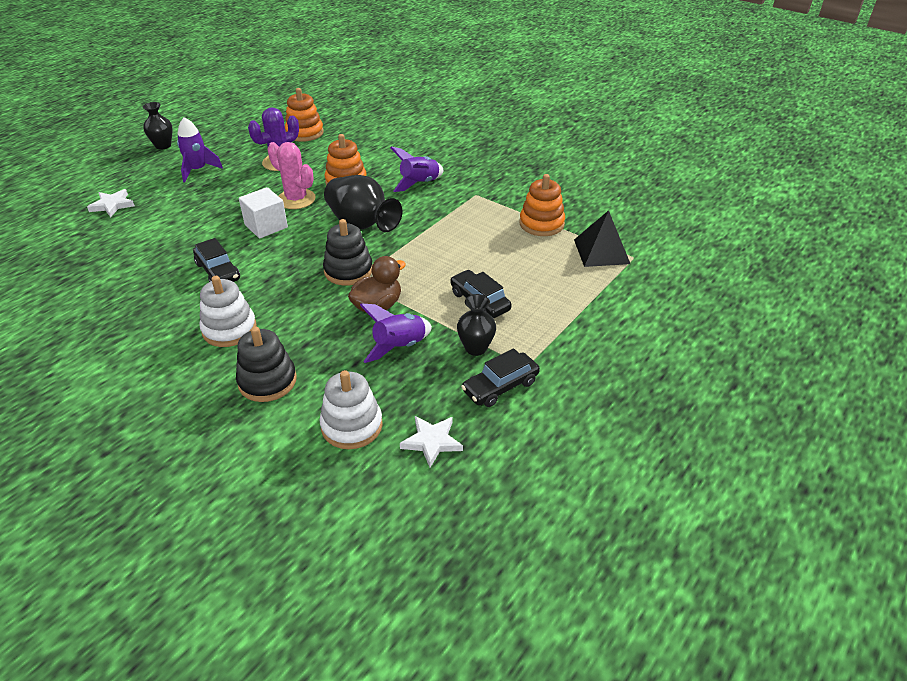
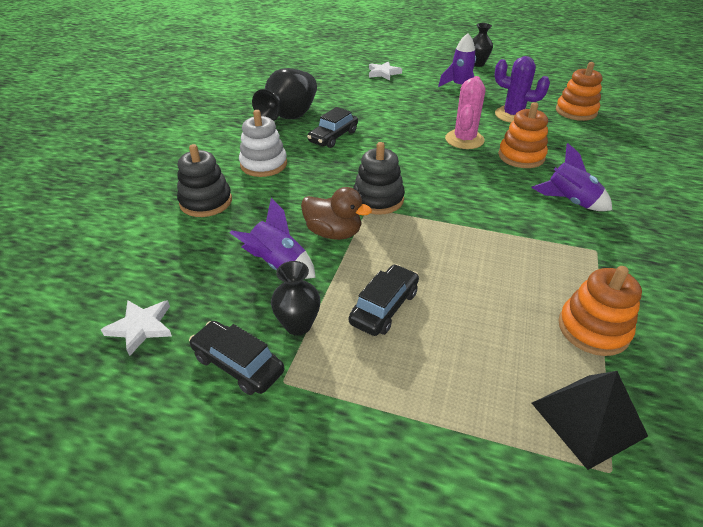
camera: 70 degrees right, 0 degrees up
white cube [239,187,288,238] -> none
white stacking toy [319,370,383,449] -> none
black vase [324,175,403,232] -> black vase moved to [252,68,317,121]

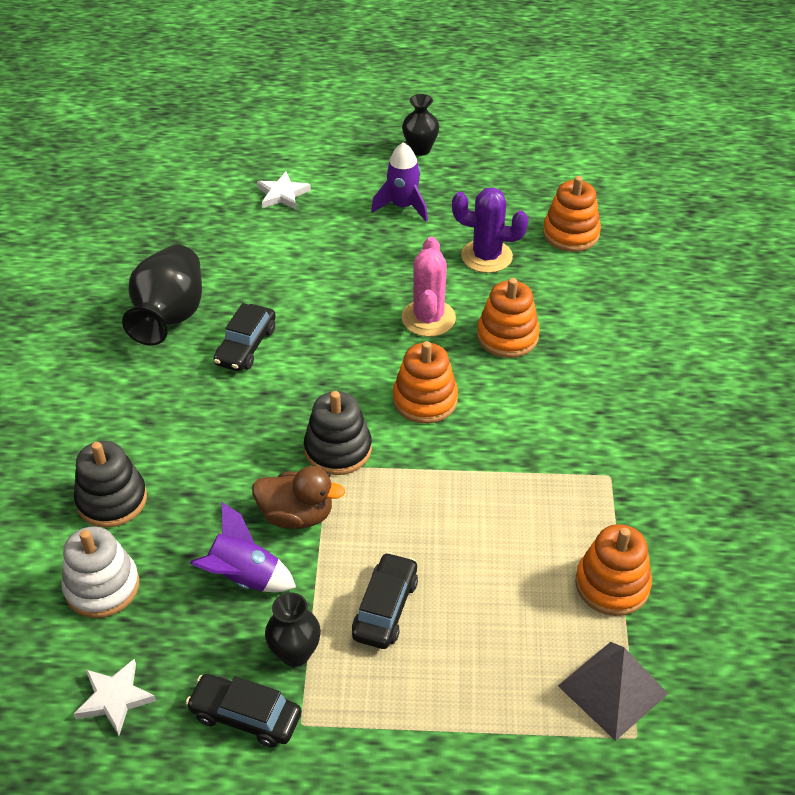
camera: 15 degrees left, 5 degrees up
white stacking toy [239,110,287,177] -> white stacking toy moved to [61,526,139,618]
purple rocket [531,143,612,211] -> none
black pyramid [532,371,648,470] -> grey pyramid [558,642,668,741]
none -> orange stacking toy [393,341,458,424]

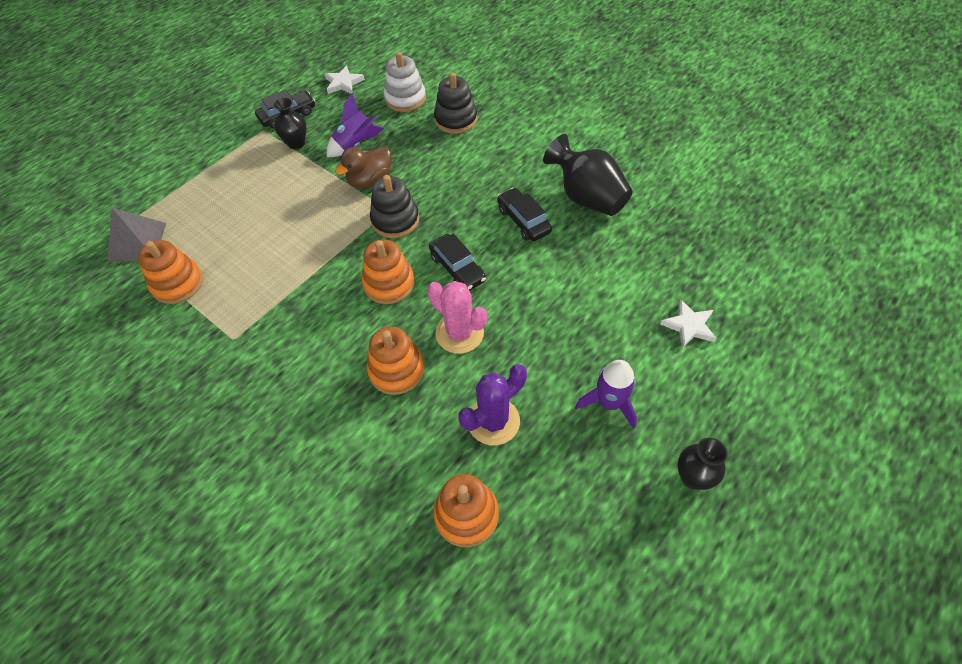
camera: 130 degrees right, 10 degrees up
black car [352,552,418,649] -> black car moved to [429,234,486,291]

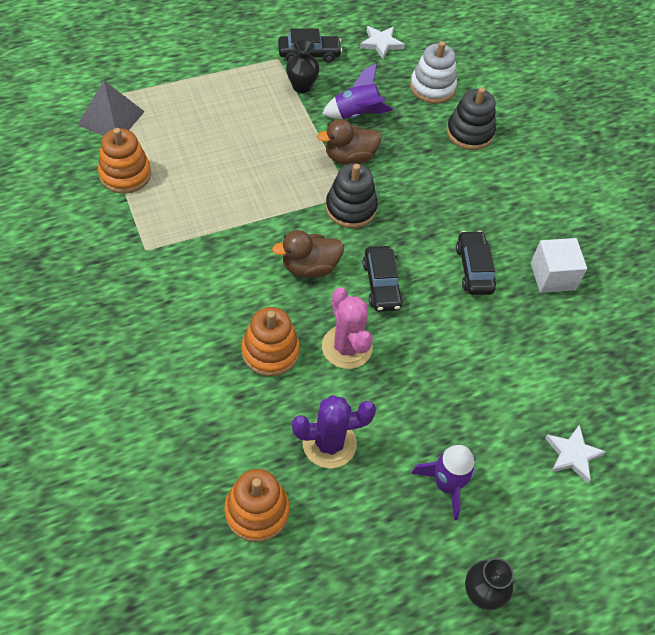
camera: 20 degrees right, 0 degrees up
orange stacking toy [362,239,415,304] -> brown duck [272,230,344,278]
black vase [543,134,633,216] -> white cube [531,238,587,293]

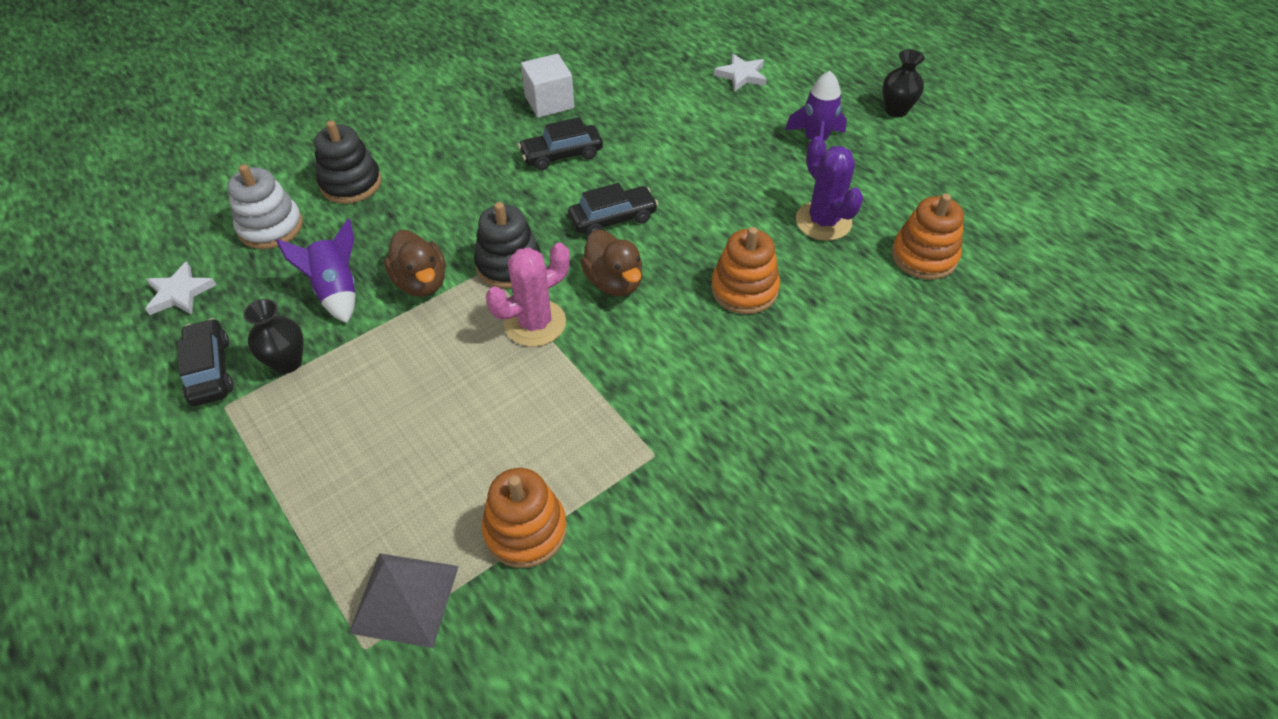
camera: 100 degrees left, 5 degrees down
pink cactus [322,287,373,369] -> pink cactus moved to [486,242,570,347]

